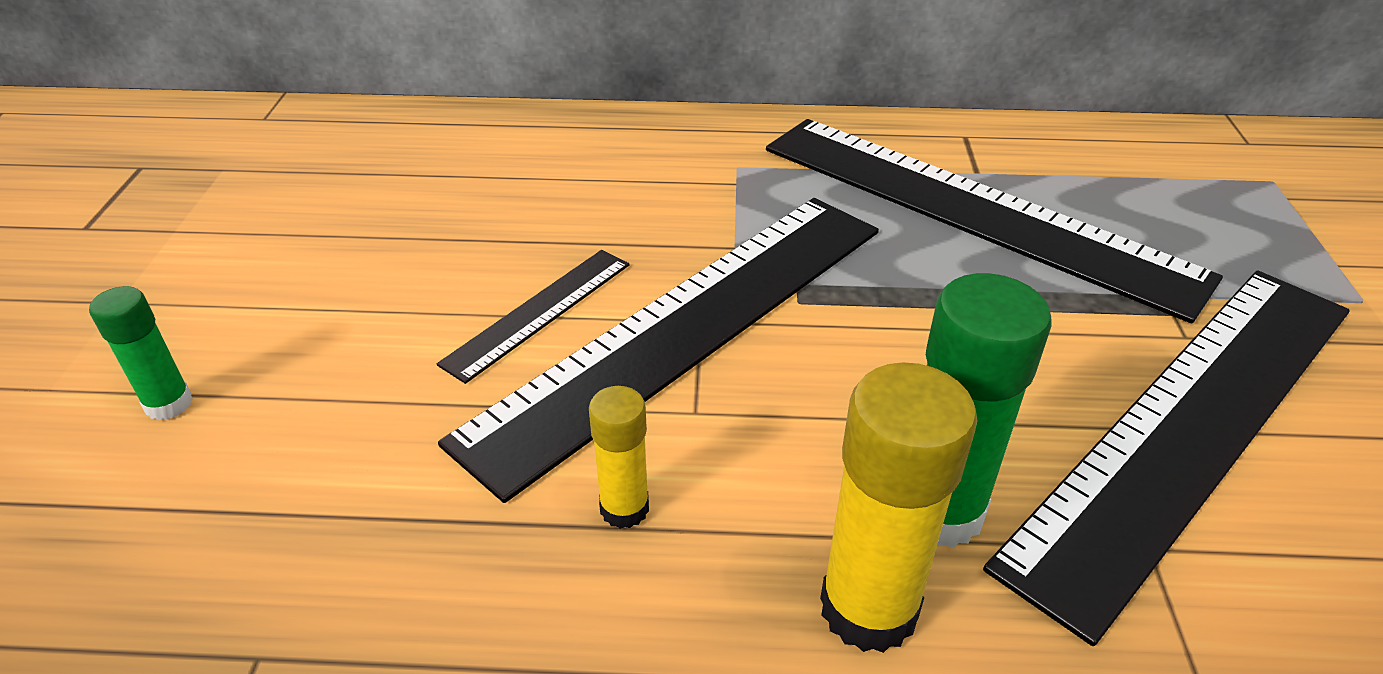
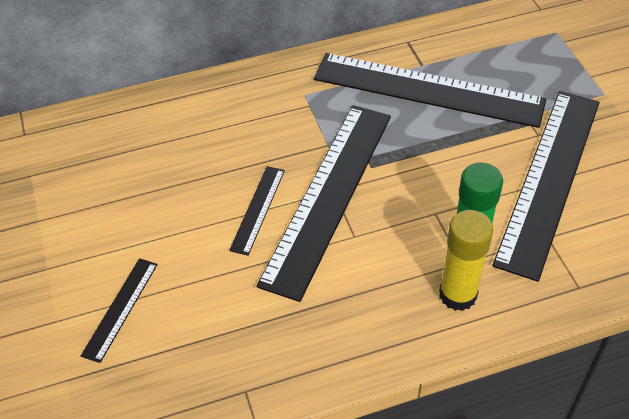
camera: 20 degrees left, 10 degrees up
green glue stick [89,286,193,420] -> black ruler [81,258,158,363]
yellow glue stick [589,386,649,529] -> none

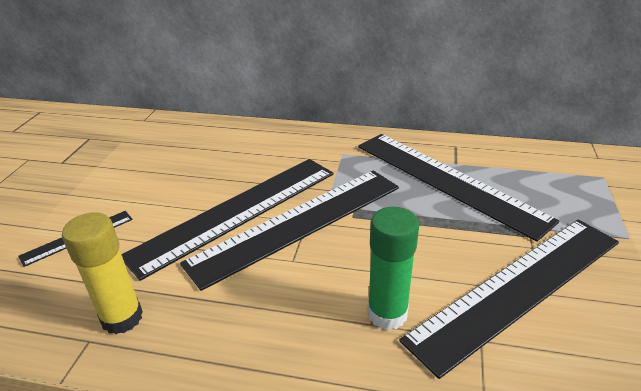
camera: 30 degrees right, 15 degrees down
black ruler [229,166,285,256] -> black ruler [121,159,333,281], size x2.27
yellow glue stick [439,210,493,311] -> yellow glue stick moved to [62,212,143,334]

